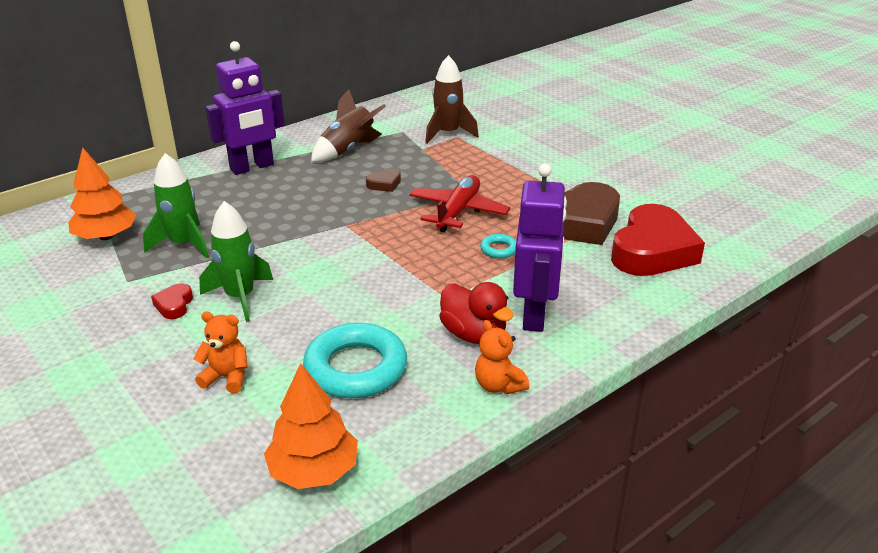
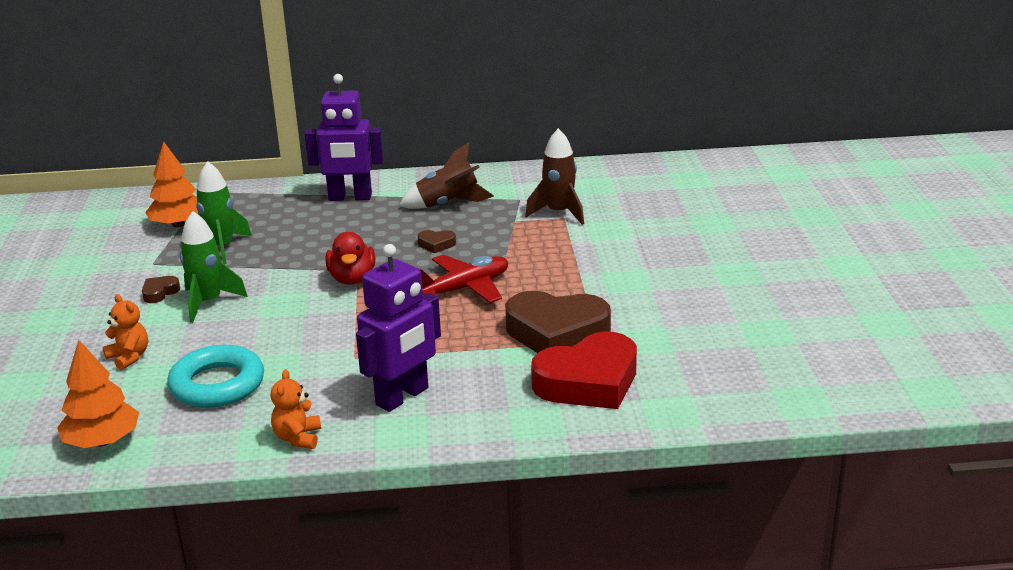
camera: 35 degrees right, 5 degrees down
red heart [151,283,193,319] -> brown heart [142,276,180,303]
red duck [439,282,514,344] -> red duck moved to [325,232,375,285]
turquoise ring [480,234,516,259] -> none

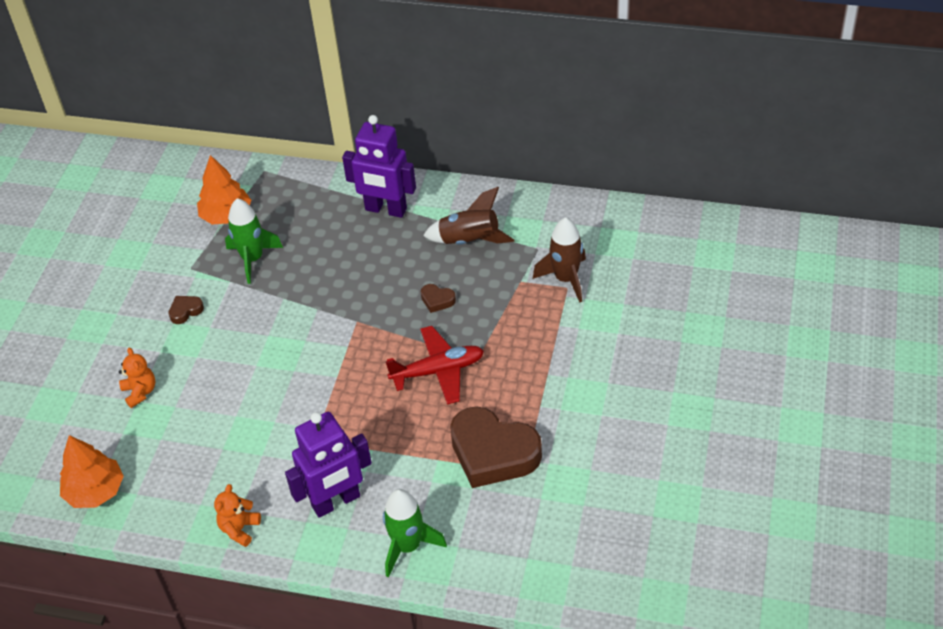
camera: 20 degrees right, 20 degrees up
turquoise ring [167,345,264,408] -> none
green rocket [180,211,248,323] -> green rocket moved to [383,489,447,577]
red duck [325,232,375,285] -> none
red heart [531,331,637,409] -> none

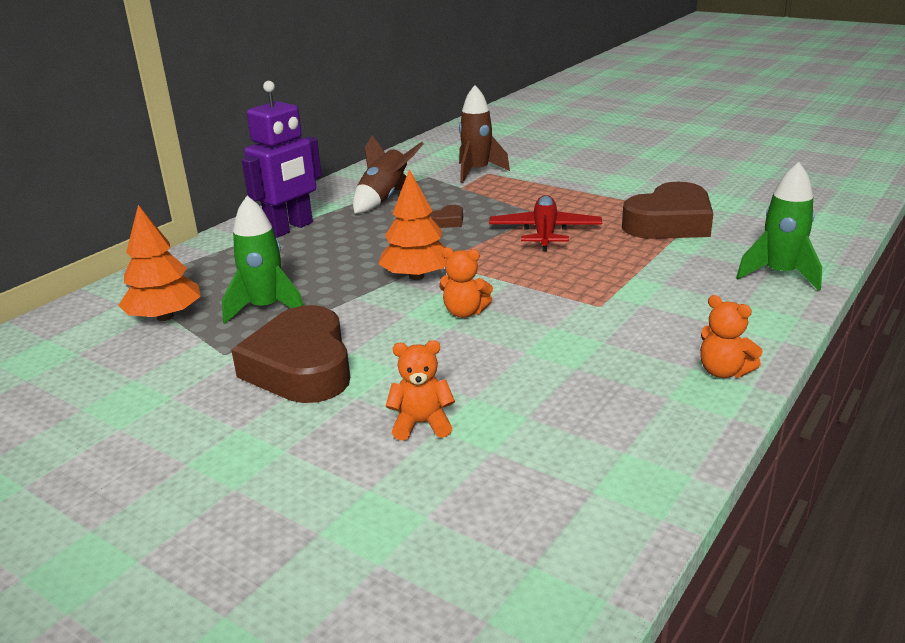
camera: 70 degrees left, 20 degrees down
orange tree [60,435,124,508] -> orange tree moved to [379,169,447,280]
brown heart [168,296,204,324] -> brown heart [231,305,350,403], size x2.42
purple robot [285,412,372,518] -> none
none -> orange teddy bear [439,247,493,318]

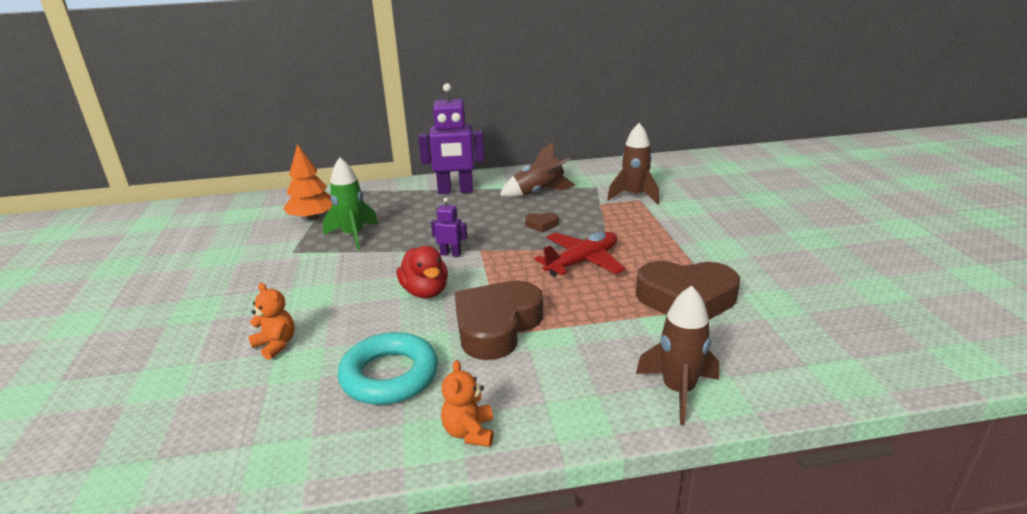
camera: 45 degrees right, 0 degrees up
brown heart [231,305,350,403] -> brown heart moved to [455,280,543,360]
orange tree [379,169,447,280] -> purple robot [431,198,467,257]
orange teddy bear [439,247,493,318] -> red duck [397,246,448,298]
green rocket [736,162,822,291] -> brown rocket [636,286,719,425]
none -> turquoise ring [337,332,438,405]

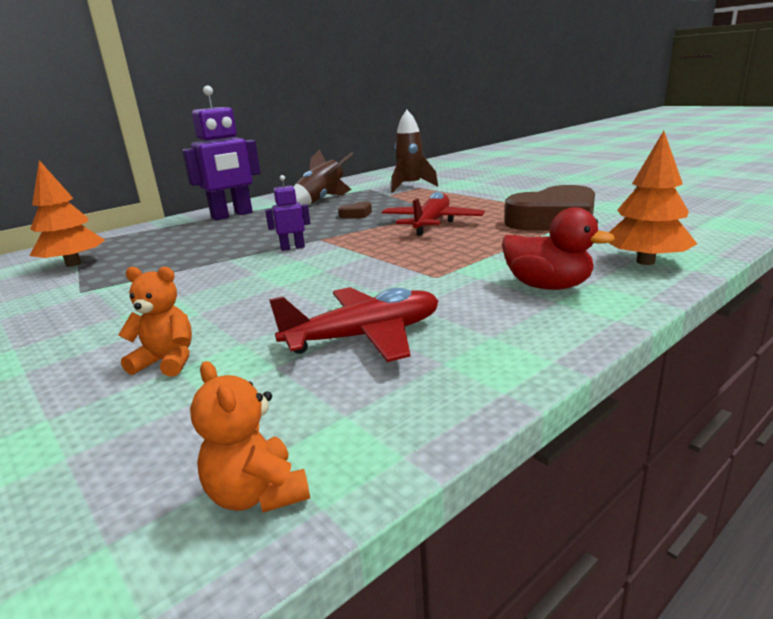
camera: 30 degrees left, 5 degrees down
green rocket [323,157,378,250] -> none
turquoise ring [337,332,438,405] -> red plane [269,287,438,362]
red duck [397,246,448,298] -> red duck moved to [502,207,615,290]
orange teddy bear [441,360,494,447] -> orange teddy bear moved to [190,361,310,513]
brown heart [455,280,543,360] -> none
brown rocket [636,286,719,425] -> orange tree [609,131,697,265]

